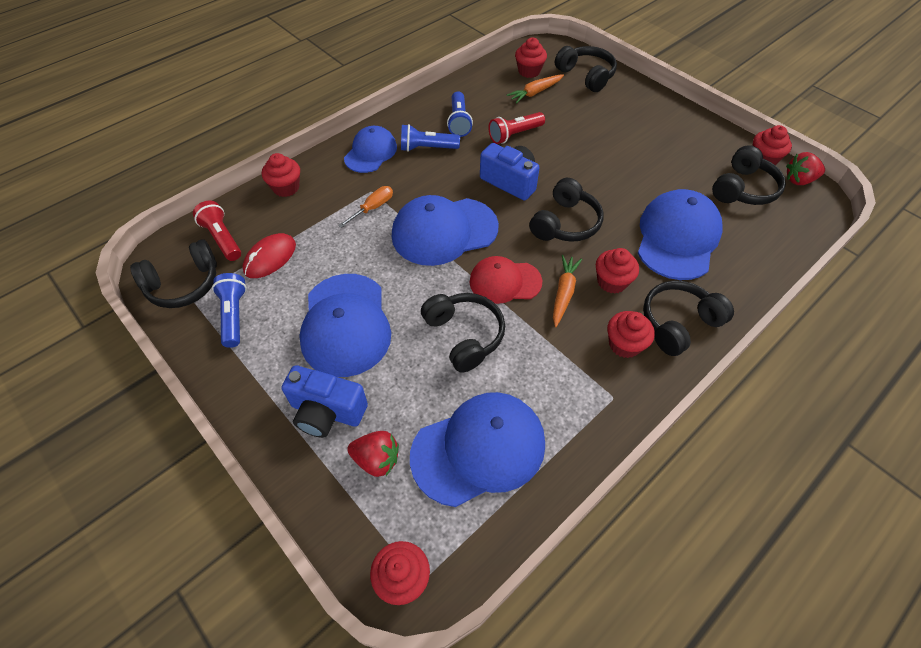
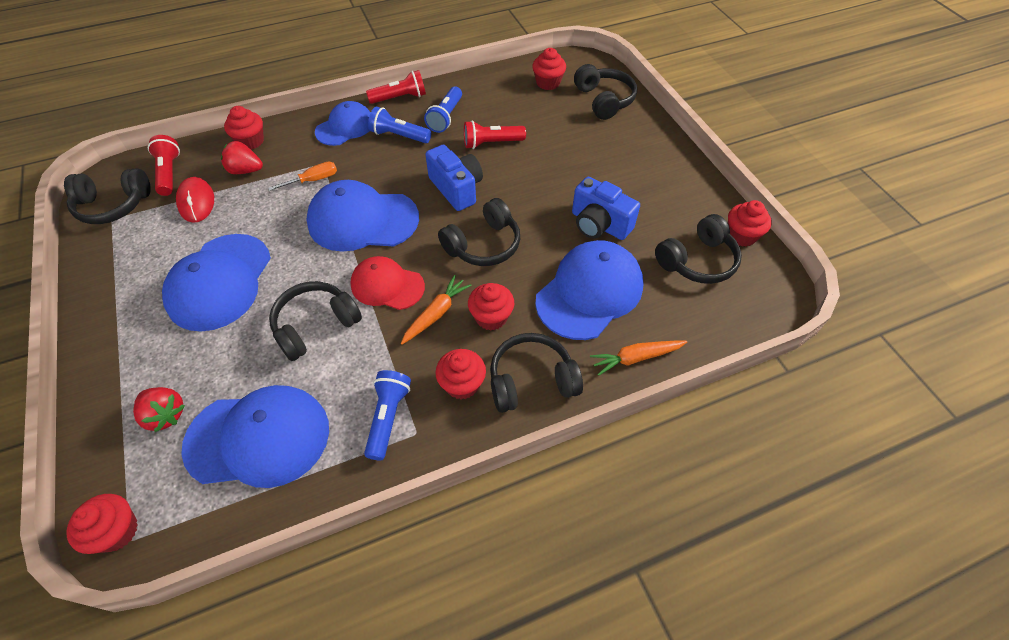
camera: 20 degrees right, 0 degrees up
blue flashlight [212,273,247,348] -> blue flashlight moved to [364,370,411,461]
red mouse [243,233,296,278] -> red mouse turned 75 degrees counterclockwise [176,177,214,223]
blue camera [282,365,368,438] -> blue camera moved to [572,177,640,240]
black headphones [421,293,505,373] -> black headphones turned 120 degrees counterclockwise [269,281,362,361]
orange carrot [507,74,564,103] -> orange carrot moved to [590,340,687,376]
red strawberry [786,152,825,185] -> red strawberry moved to [221,141,263,174]
none -> red flashlight [366,70,426,104]

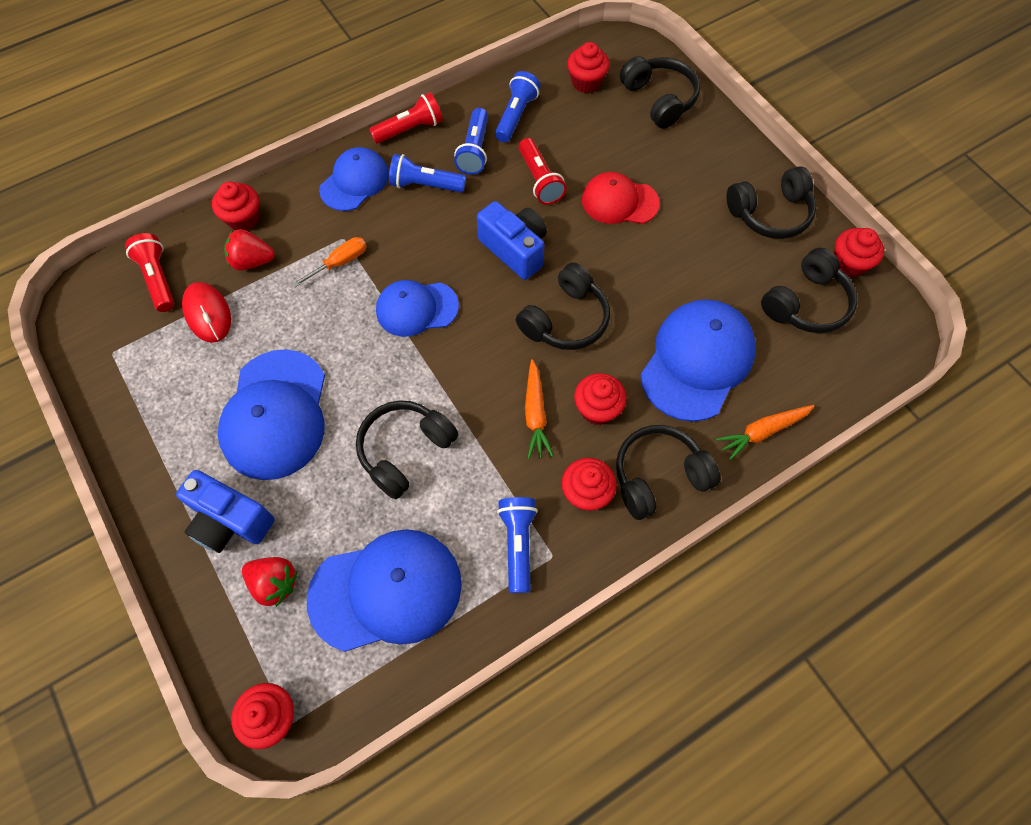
camera: 10 degrees left, 10 degrees up
black headphones [64,168,151,224] -> black headphones moved to [726,166,816,239]
blue cap [307,180,419,252] -> blue cap [376,280,459,337], size x0.63
red cap [350,256,425,310] -> red cap moved to [582,172,660,224]
orange carrot [401,275,471,345] -> orange carrot turned 150 degrees clockwise [525,359,554,459]
red flashlight [464,120,526,149] -> red flashlight turned 90 degrees counterclockwise [519,138,566,205]
blue camera [572,177,640,240] -> blue camera moved to [176,470,275,553]
none -> blue flashlight [495,71,541,142]

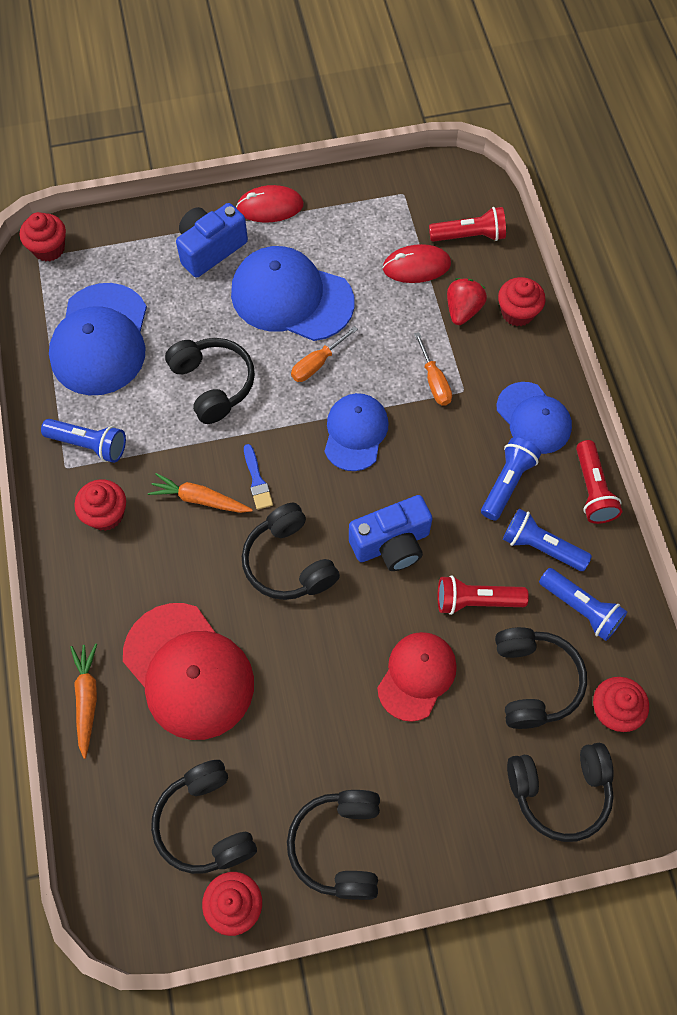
camera: 110 degrees right, 0 degrees up
red strawberry [242,557,298,607] -> none
red cupcake [574,373,627,425] -> none
black headphones [616,425,721,520] -> black headphones moved to [495,627,587,729]
blue cap [640,299,756,422] -> red cap [123,603,254,740]
none -> red mouse [236,185,304,223]
none -> blue brush [244,444,273,510]
none -> orange screwdriver [291,326,358,382]

